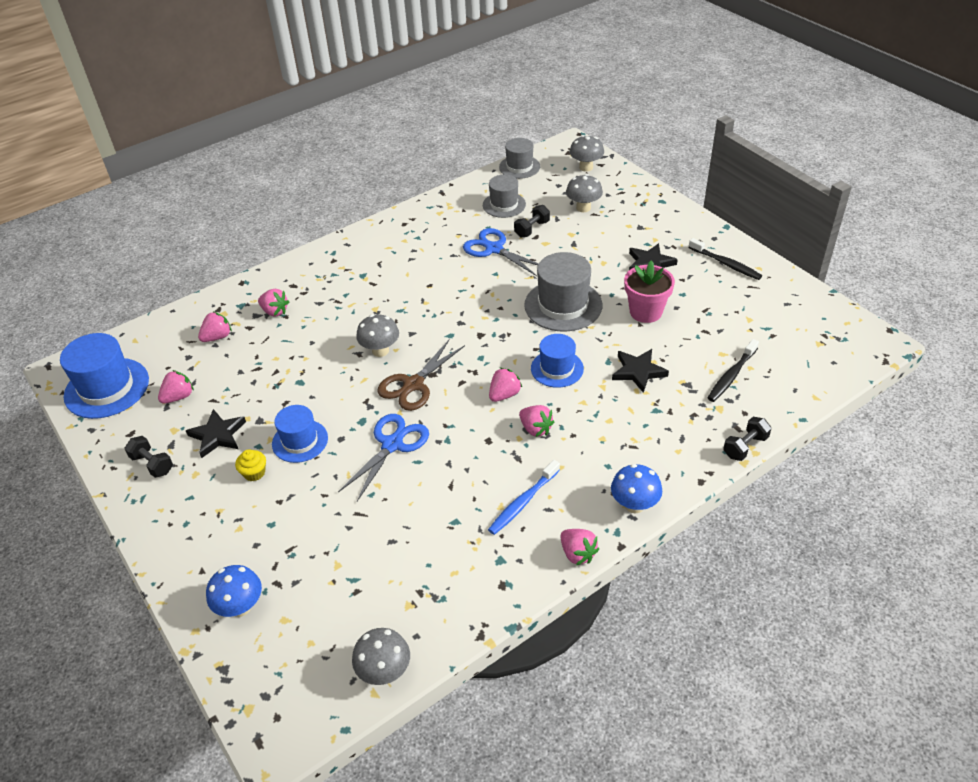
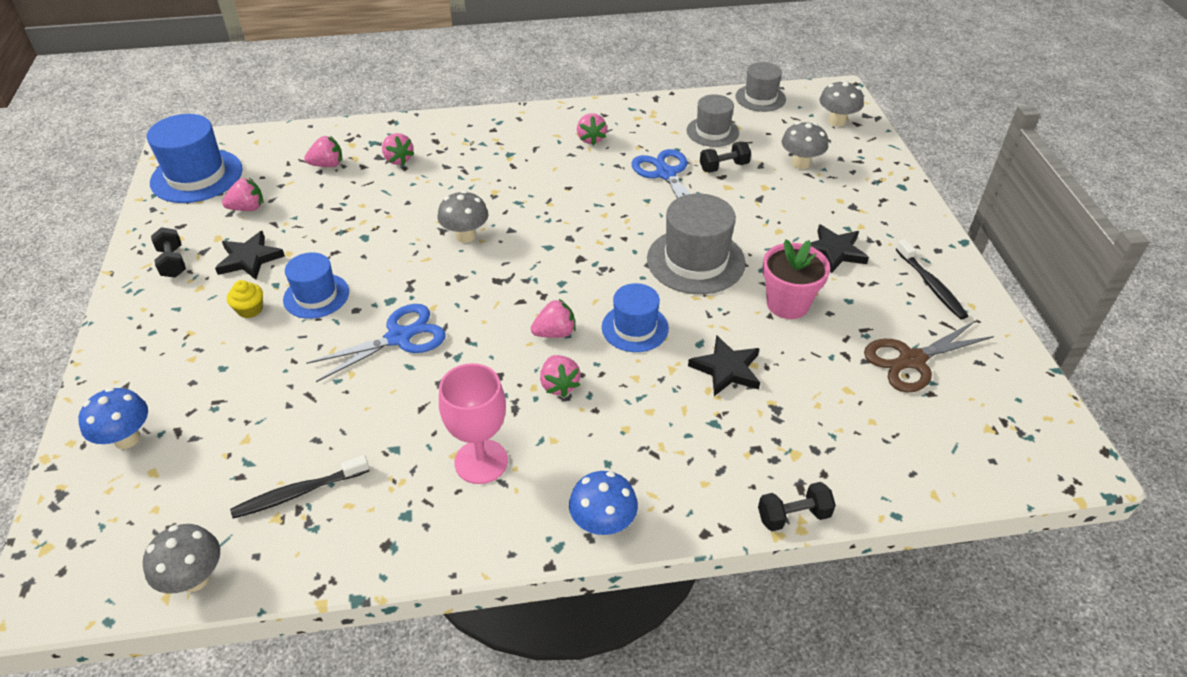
camera: 25 degrees right, 0 degrees up
brown scissors [378,339,465,411] -> brown scissors moved to [864,321,994,393]
blue toothbrush [488,460,560,535] -> pink goblet [439,363,508,484]
pink strawberry [561,529,599,565] -> pink strawberry moved to [577,113,607,145]
black toothbrush [708,339,759,402] -> black toothbrush moved to [230,455,369,519]

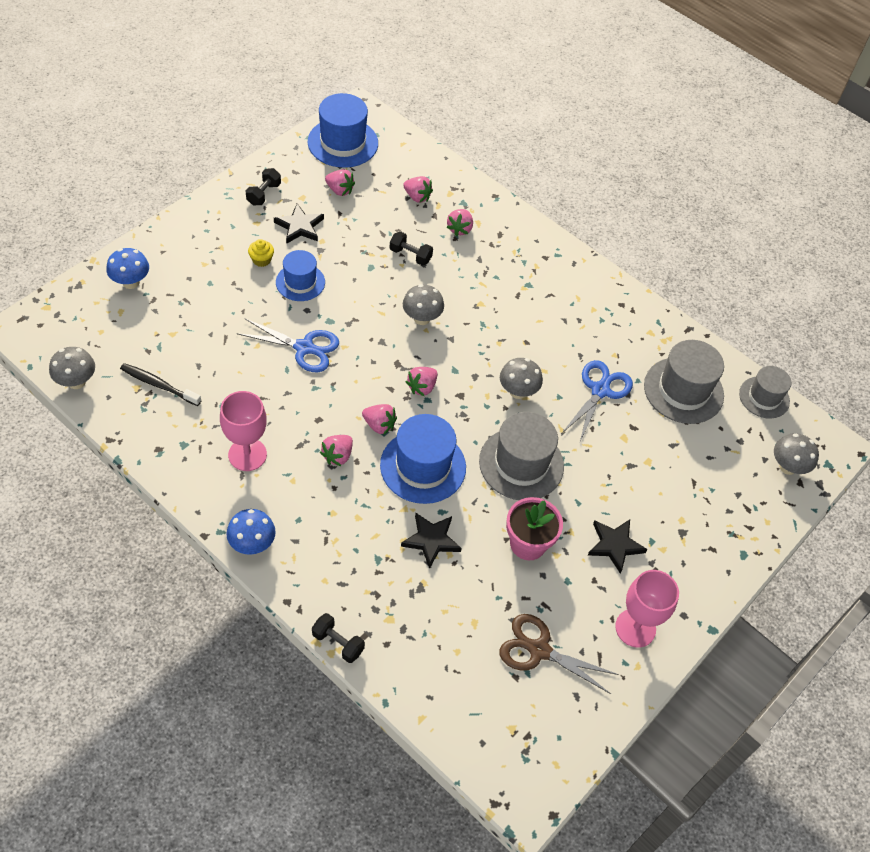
camera: 45 degrees right, 10 degrees up
pink strawberry [577,113,607,145] -> pink strawberry moved to [406,367,438,396]
blue hat [602,283,669,352] -> blue hat [380,414,466,504], size x1.58
grey hat [686,94,739,147] -> grey hat [644,340,724,424], size x1.58
black dumbbell [700,142,751,173] -> black dumbbell moved to [390,231,433,266]
grey mushroom [782,122,828,169] -> grey mushroom moved to [500,358,543,399]
black toothbrush [896,239,968,320] -> pink goblet [615,570,679,648]

